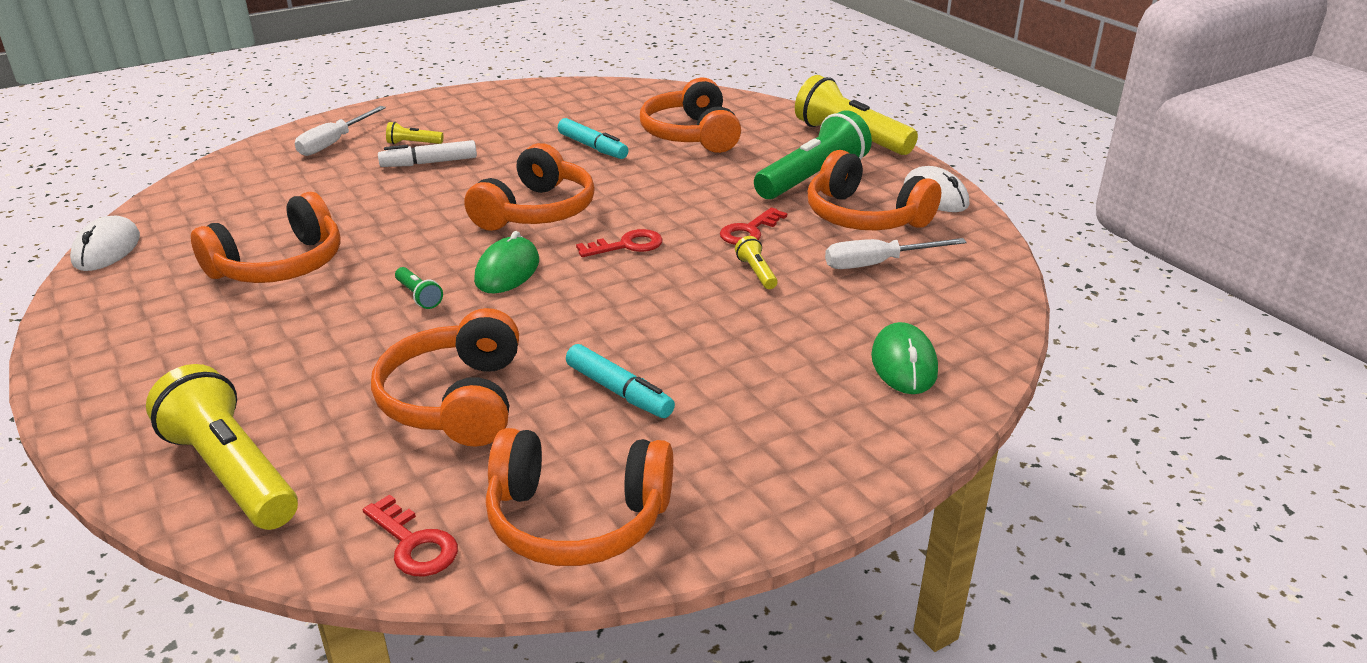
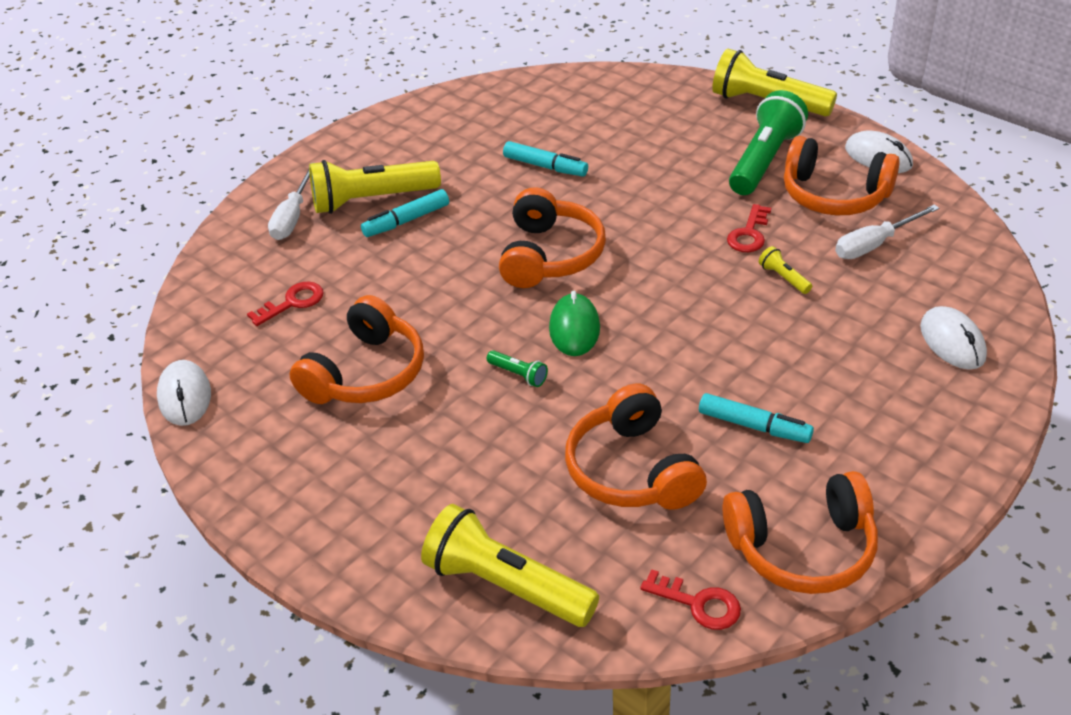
camera: 15 degrees left, 10 degrees up
white marker [378,140,477,167] -> turquoise marker [361,189,449,237]
yellow flashlight [386,122,443,144] -> yellow flashlight [309,160,441,214], size x2.35
red key [576,229,663,257] -> red key moved to [247,281,324,326]
orange headphones [640,78,741,153] -> none
green mouse [871,322,938,394] -> white mouse [920,306,987,370]

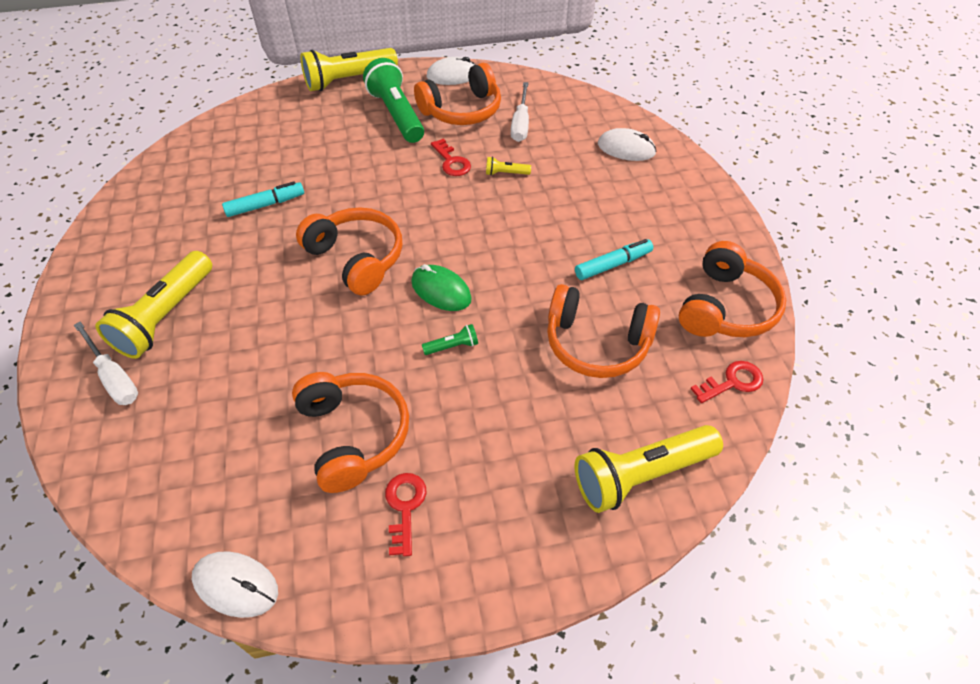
camera: 55 degrees left, 10 degrees up
red key [247,281,324,326] -> red key moved to [385,473,426,556]
turquoise marker [361,189,449,237] -> none

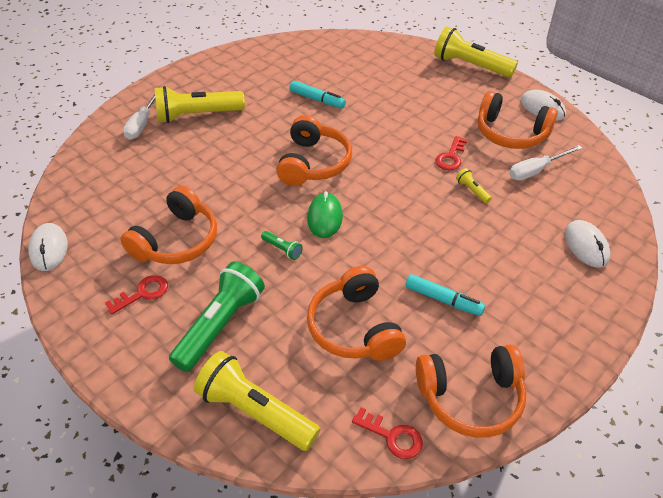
camera: 55 degrees right, 5 degrees down
green flashlight [363,58,424,143] -> green flashlight moved to [169,261,265,372]

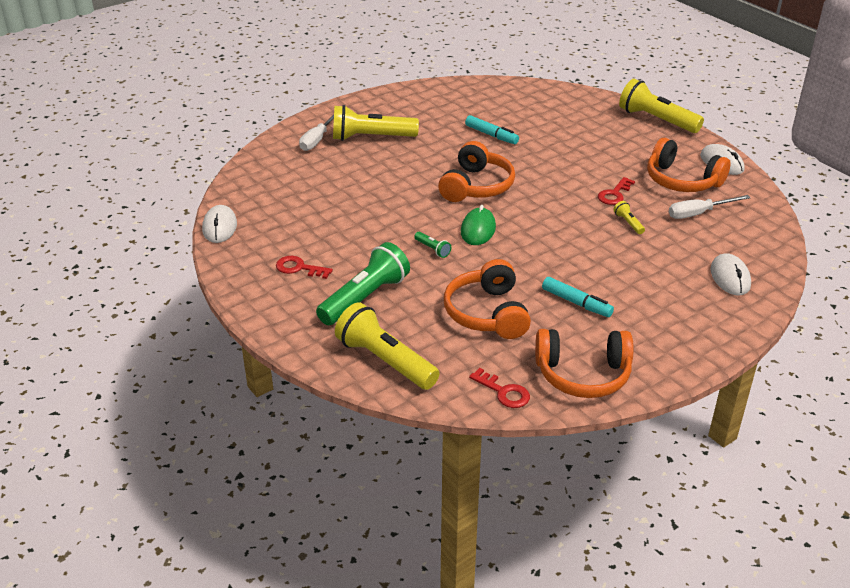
camera: 10 degrees right, 10 degrees down
red key [105,275,168,315] -> red key turned 135 degrees counterclockwise [276,256,333,279]
orange headphones [120,186,217,264] -> none

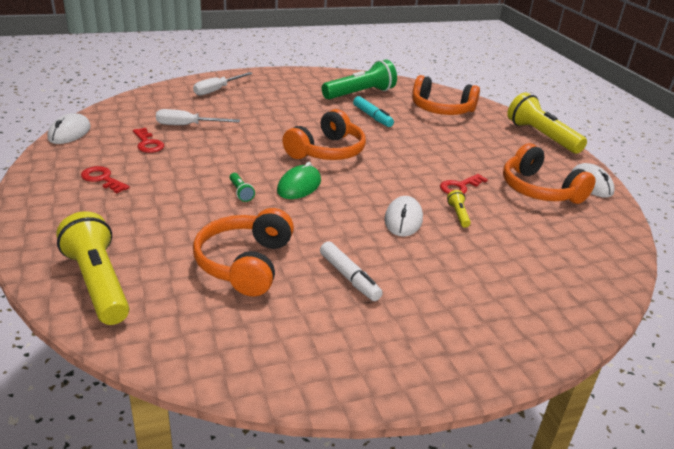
camera: 15 degrees right, 5 degrees down
green flashlight [316,242,410,325] -> green flashlight moved to [322,59,397,99]
yellow flashlight [333,105,419,141] -> none
red key [469,368,530,408] -> red key moved to [133,128,164,153]
orange headphones [535,329,633,398] -> orange headphones moved to [412,75,480,115]
turquoise marker [542,277,614,317] -> white marker [320,241,383,301]
white screwdriver [669,195,751,219] -> white screwdriver moved to [156,109,240,125]
white mouse [710,253,751,296] -> white mouse moved to [384,196,423,236]

